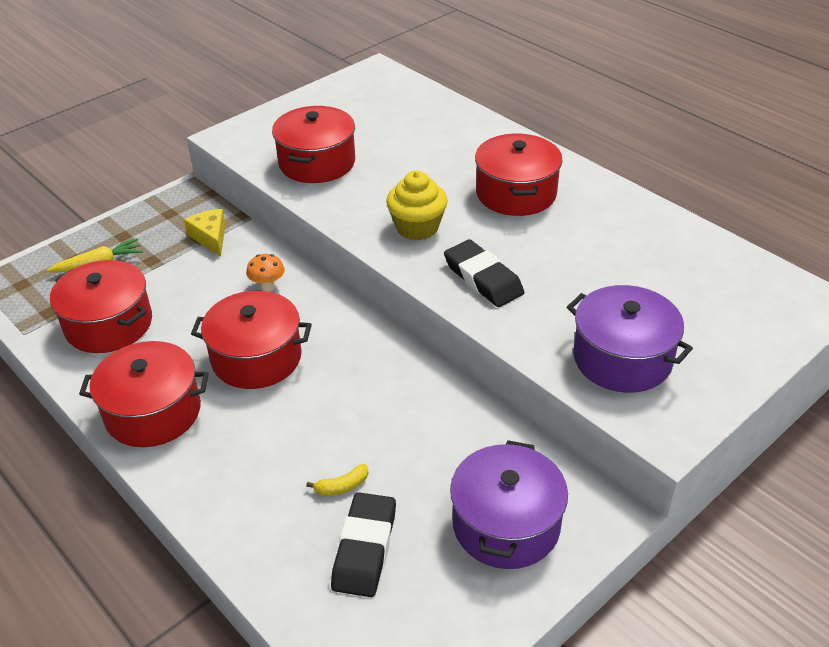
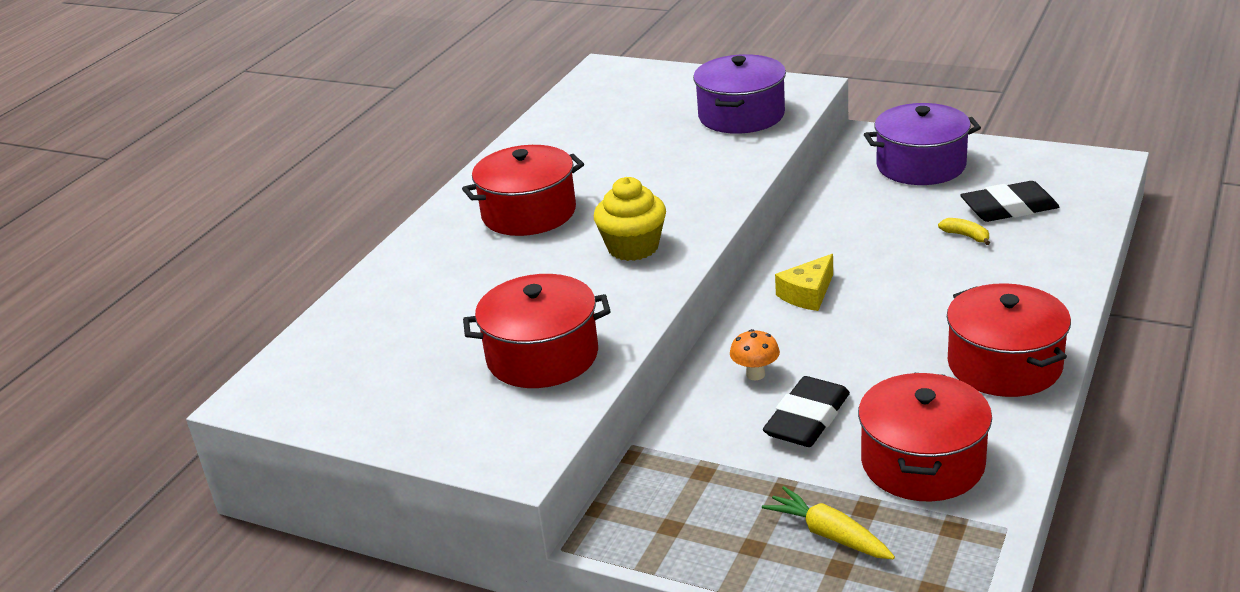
camera: 110 degrees left, 10 degrees down
yellow cheese [184,209,226,257] -> yellow cheese moved to [775,254,833,311]
red pot [191,291,312,389] -> none
black eraser [444,239,524,307] -> black eraser moved to [763,376,850,447]

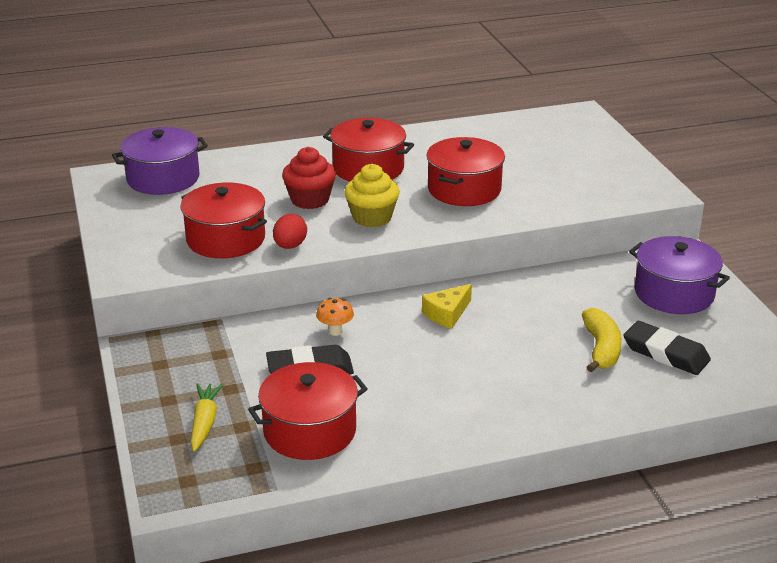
camera: 45 degrees right, 0 degrees up
purple pot [693,54,786,134] -> purple pot moved to [112,127,208,195]
yellow cheese [775,254,833,311] -> yellow cheese turned 45 degrees counterclockwise [422,284,472,329]
yellow banana [938,218,990,245] -> yellow banana [582,308,622,372], size x1.90
red pot [947,283,1071,397] -> red pot moved to [427,137,505,206]
none -> red egg [273,214,307,249]
none -> red cupcake [282,147,336,209]

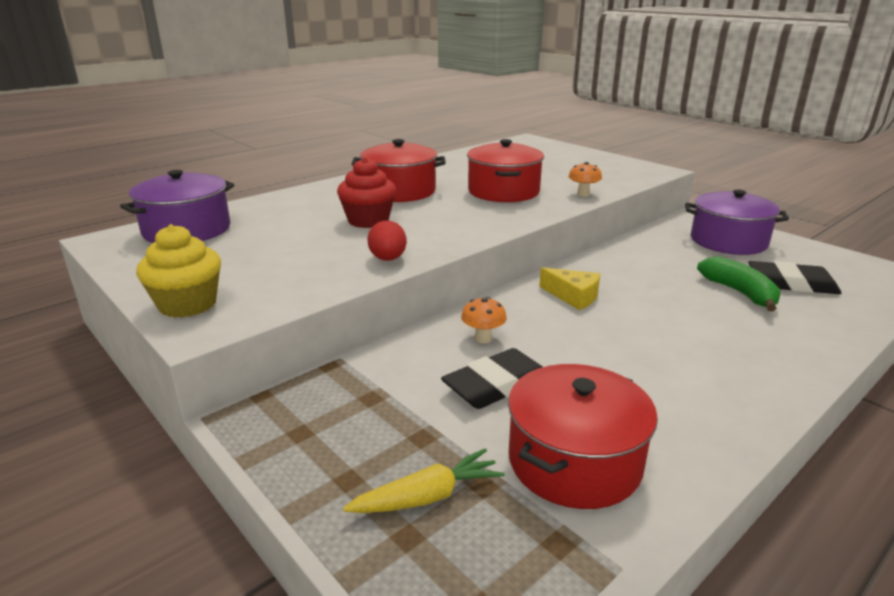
camera: 25 degrees left, 5 degrees down
red pot [180,183,267,258] -> none
yellow carrot [191,383,224,452] -> yellow carrot turned 90 degrees clockwise [343,448,505,513]
yellow cupcake [345,164,400,228] -> yellow cupcake moved to [136,224,221,318]
yellow cheese [422,284,472,329] -> yellow cheese turned 75 degrees counterclockwise [539,267,600,310]
yellow banana [582,308,622,372] -> green banana [697,256,781,311]
none -> orange mushroom [569,162,602,197]

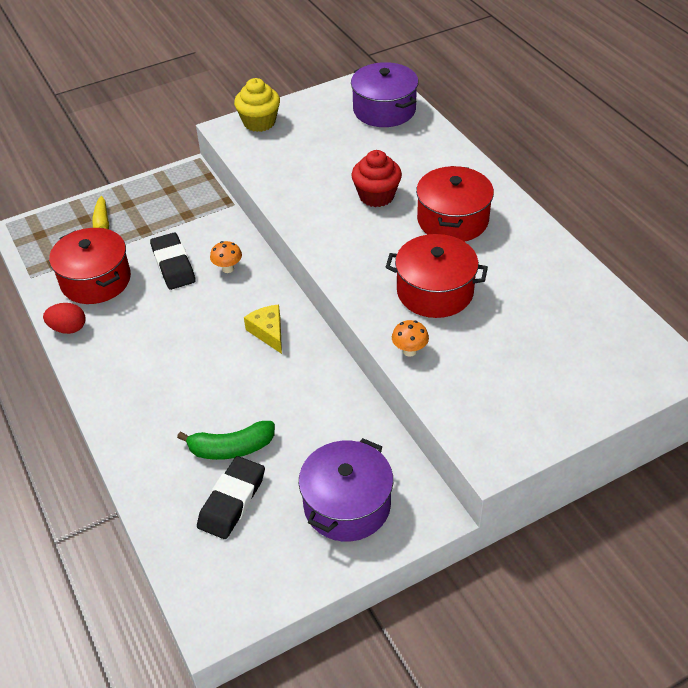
camera: 105 degrees right, 20 degrees up
red egg [367,220,407,261] -> red egg moved to [43,303,86,334]
yellow cheese [539,267,600,310] -> yellow cheese turned 105 degrees clockwise [244,305,282,354]

